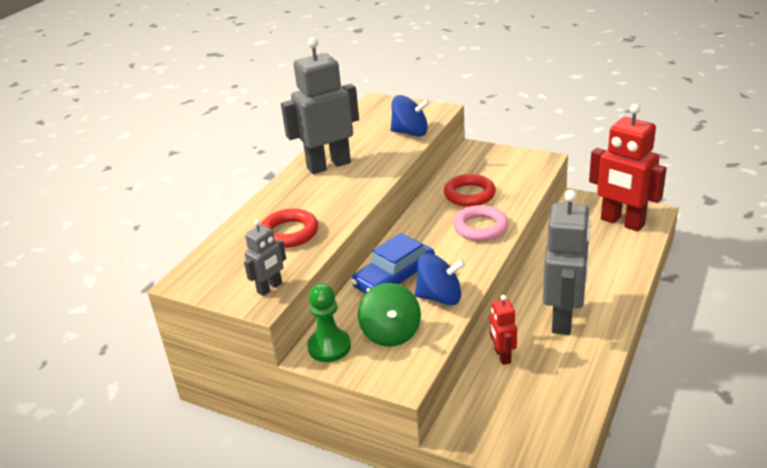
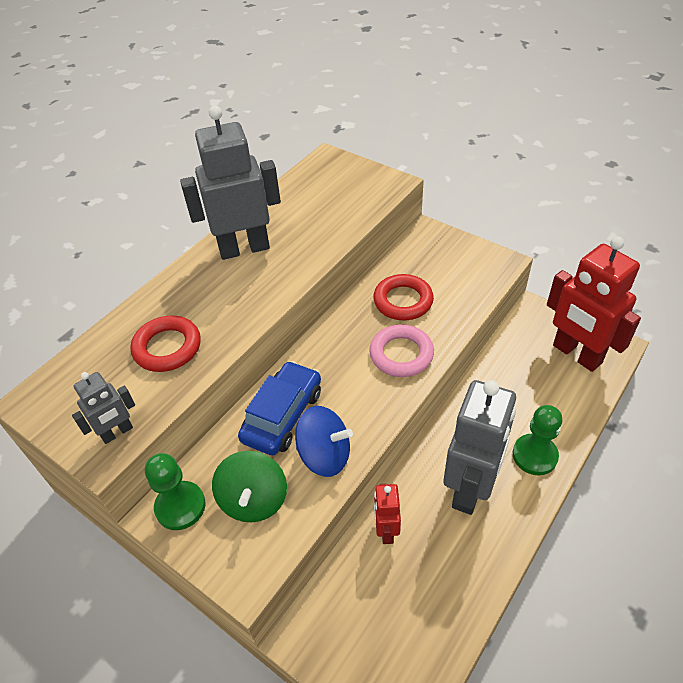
camera: 10 degrees right, 15 degrees up
blue car [351,233,435,294] -> blue car turned 150 degrees clockwise [238,361,321,456]
blue spinning top [391,95,430,137] -> none
none -> green pawn [513,405,562,475]

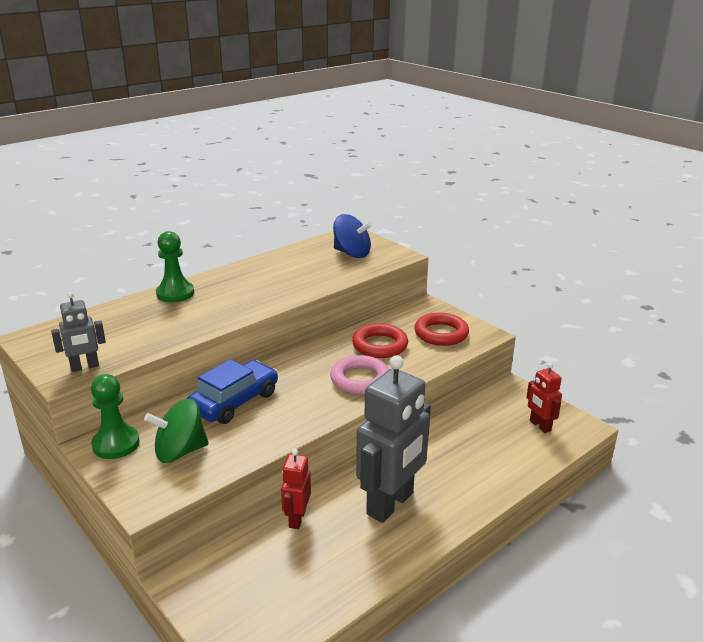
camera: 10 degrees right, 20 degrees down
red ring [130,316,201,372] -> red ring moved to [414,313,469,346]
grey robot [180,106,281,260] -> none
green spinning top [212,451,287,522] -> green spinning top turned 60 degrees clockwise [144,399,208,463]
blue spinning top [295,406,353,477] -> blue spinning top moved to [333,214,372,258]
green pawn [513,405,562,475] -> green pawn moved to [156,231,194,302]
red robot [547,237,641,372] -> red robot [526,363,562,433], size x0.49

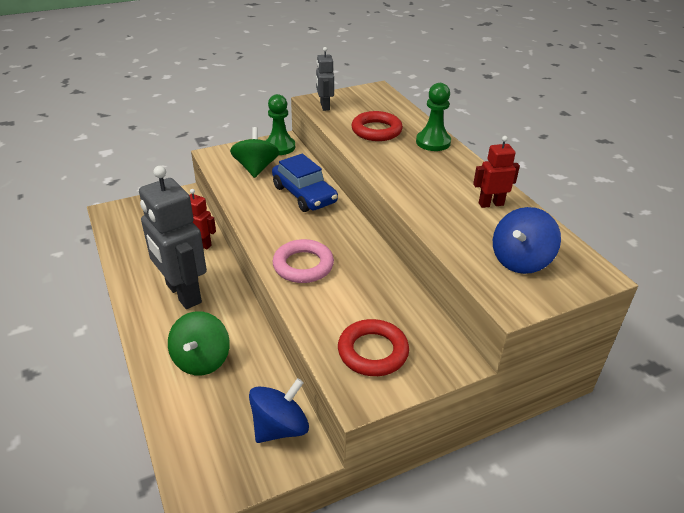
camera: 105 degrees right, 10 degrees up
red ring [352,323,408,358] -> red ring moved to [351,111,403,141]
red robot [526,363,562,433] -> red robot moved to [473,136,520,208]
none -> green spinning top [168,311,230,375]
none -> blue spinning top [249,378,309,443]

